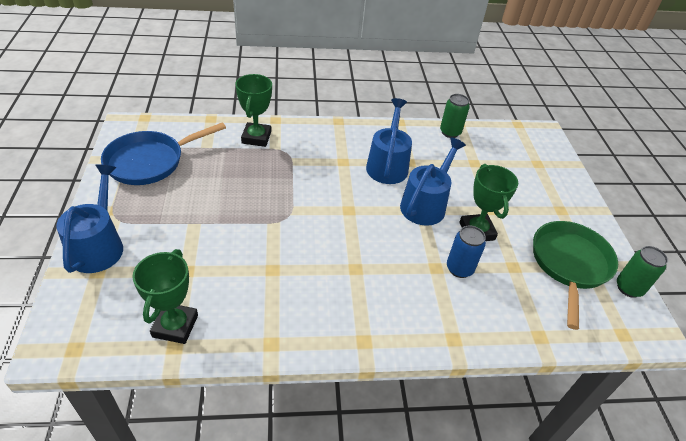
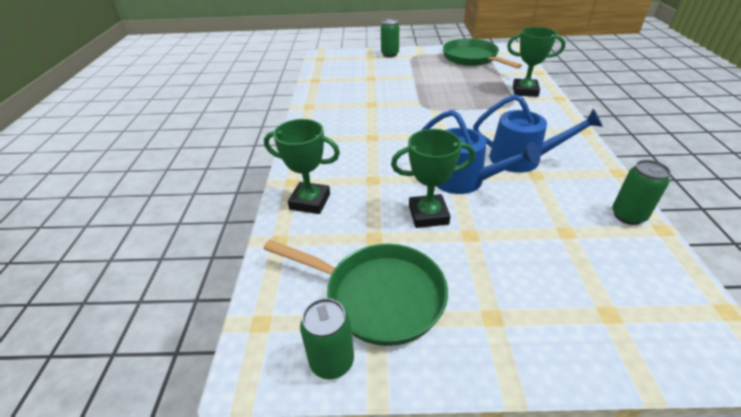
camera: 100 degrees right, 5 degrees down
blue watering can [56,164,123,273] -> green can [381,19,399,58]
blue pan [101,122,226,185] -> green pan [443,38,522,69]
green trophy [132,249,198,344] -> green trophy moved to [264,119,340,214]
blue can [447,225,486,278] -> none

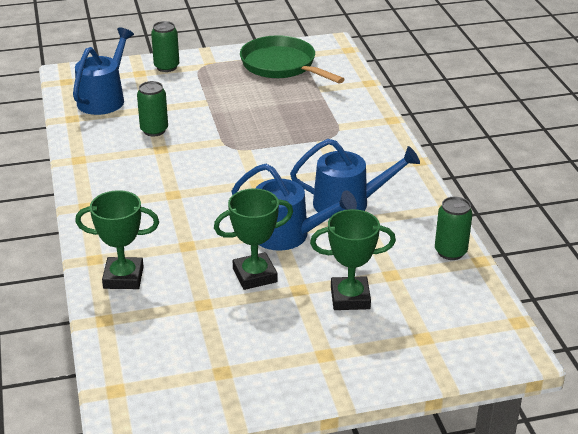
camera: 15 degrees left, 5 degrees down
green pan [263,240,448,346] -> none
green can [300,298,354,379] -> green can moved to [137,81,168,137]
green trophy [507,27,565,97] -> green trophy moved to [310,209,396,310]
none -> blue watering can [73,27,134,115]

